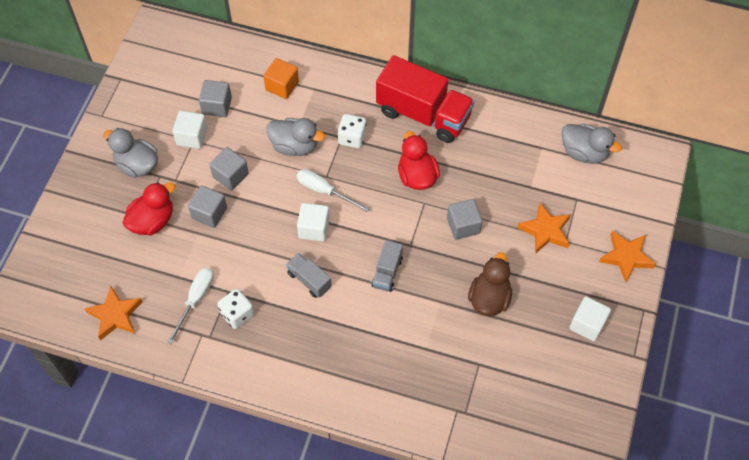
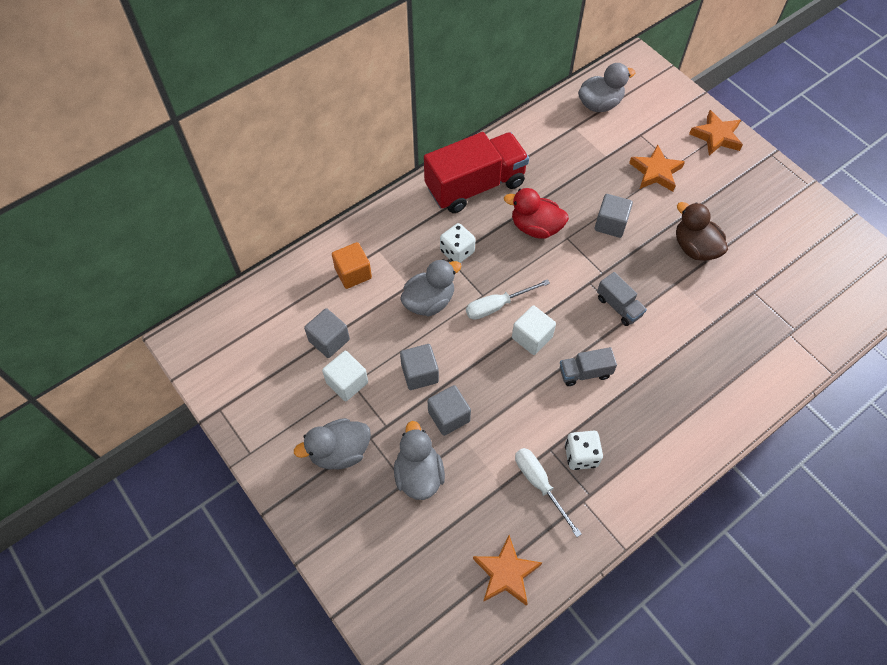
camera: 55 degrees left, 0 degrees up
red duck [123,182,175,235] -> grey duck [394,421,445,500]
white cube [569,296,611,341] -> none

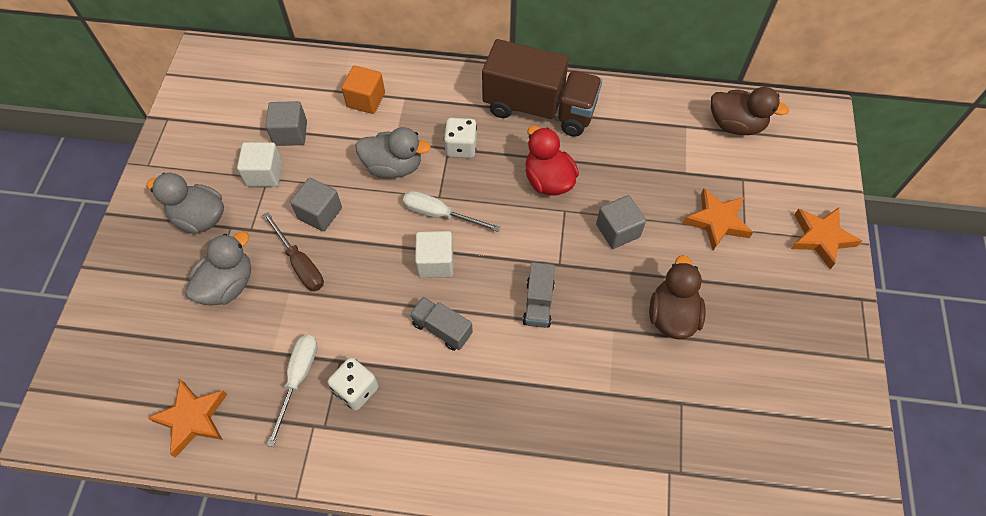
camera: 45 degrees right, 0 degrees up
red truck [424,132,529,213] -> brown truck [482,39,602,137]
grey cube [428,385,471,436] -> brown screwdriver [263,212,324,291]
grey duck [578,63,635,112] -> brown duck [711,87,789,135]

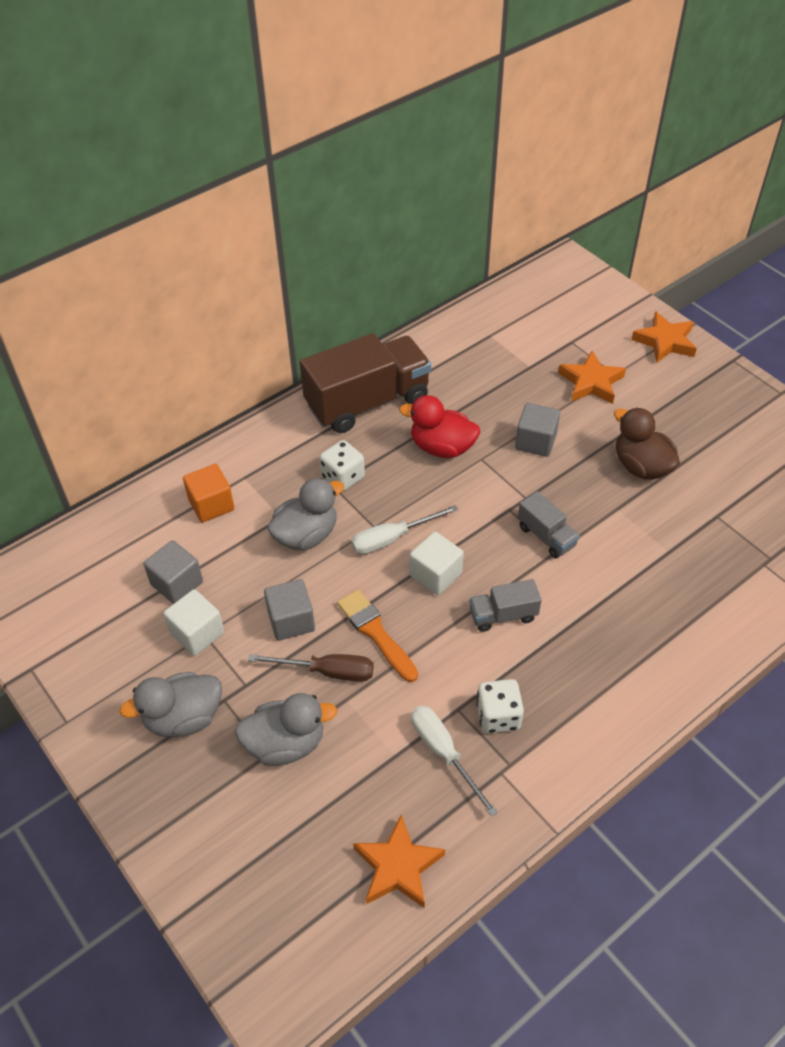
camera: 45 degrees left, 10 degrees down
grey duck [185,232,251,306] -> grey duck turned 90 degrees clockwise [235,693,337,766]
brown duck [711,87,789,135] -> none
none -> orange brush [337,590,418,682]

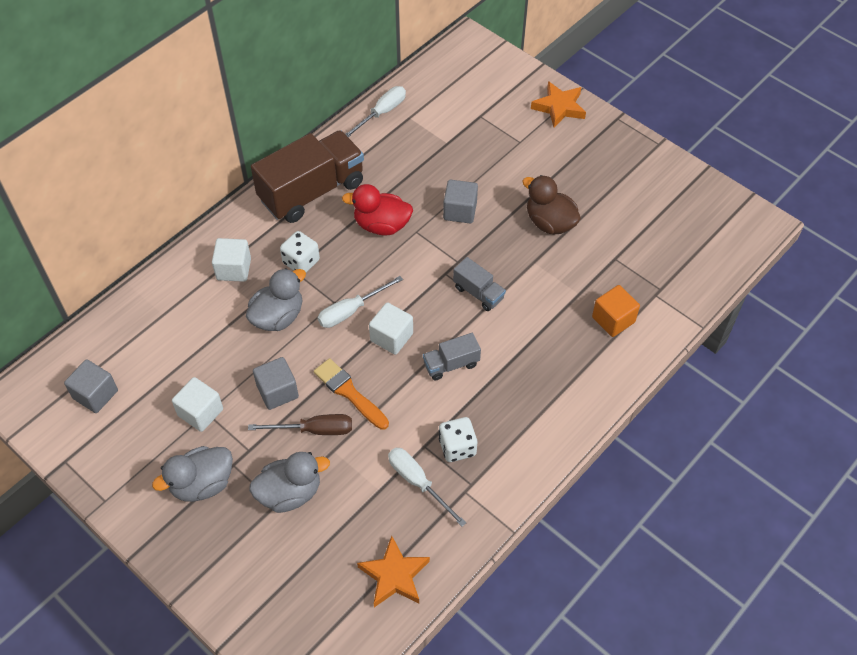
camera: 10 degrees left, 5 degrees up
grey cube [144,540,203,604] -> grey cube moved to [64,359,118,413]
orange cube [183,464,234,522] -> orange cube moved to [592,285,640,337]
orange star [558,351,626,404] -> none
none -> white cube [212,238,251,282]
none -> white screwdriver [345,86,406,137]

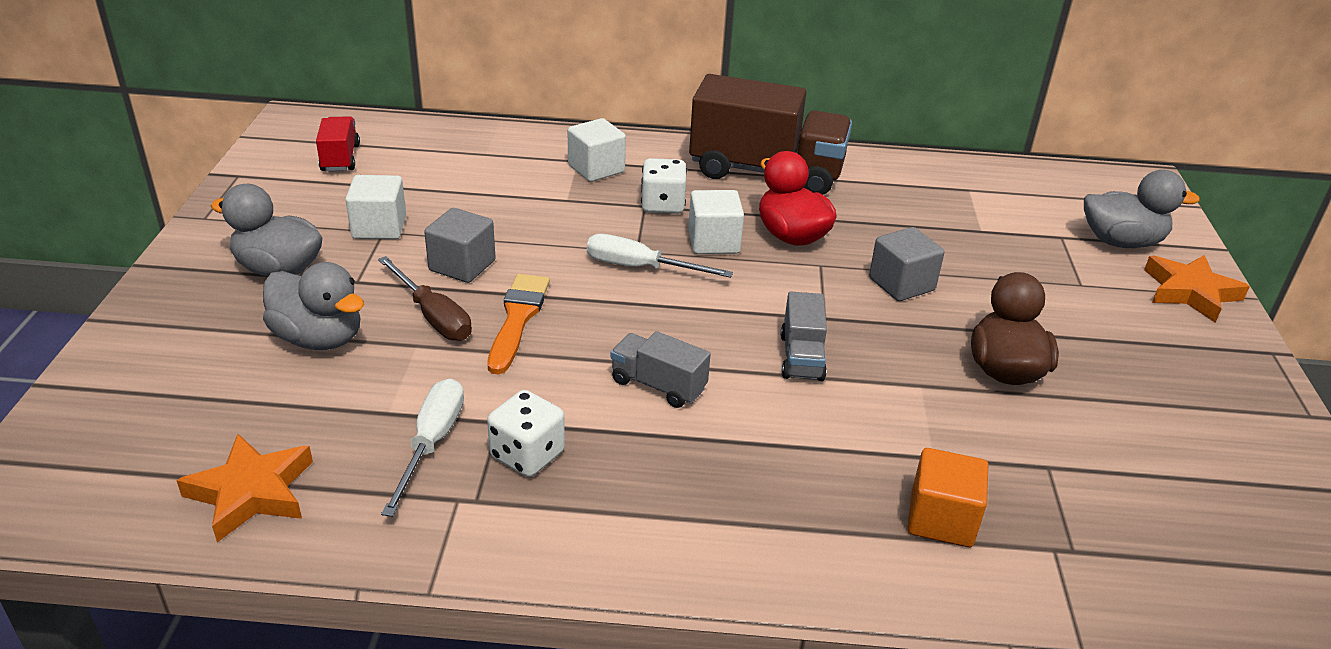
camera: 50 degrees right, 20 degrees down
grey cube [64,359,118,413] -> red truck [316,116,360,171]
grey duck [246,268,306,331] -> grey duck moved to [1084,170,1200,248]
white screwdriver [345,86,406,137] -> none
white cube [369,302,413,355] -> white cube moved to [688,190,744,254]

